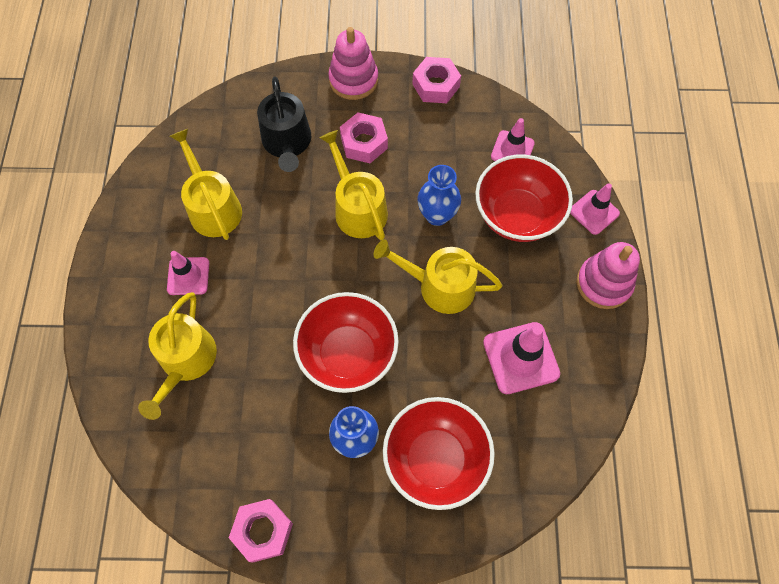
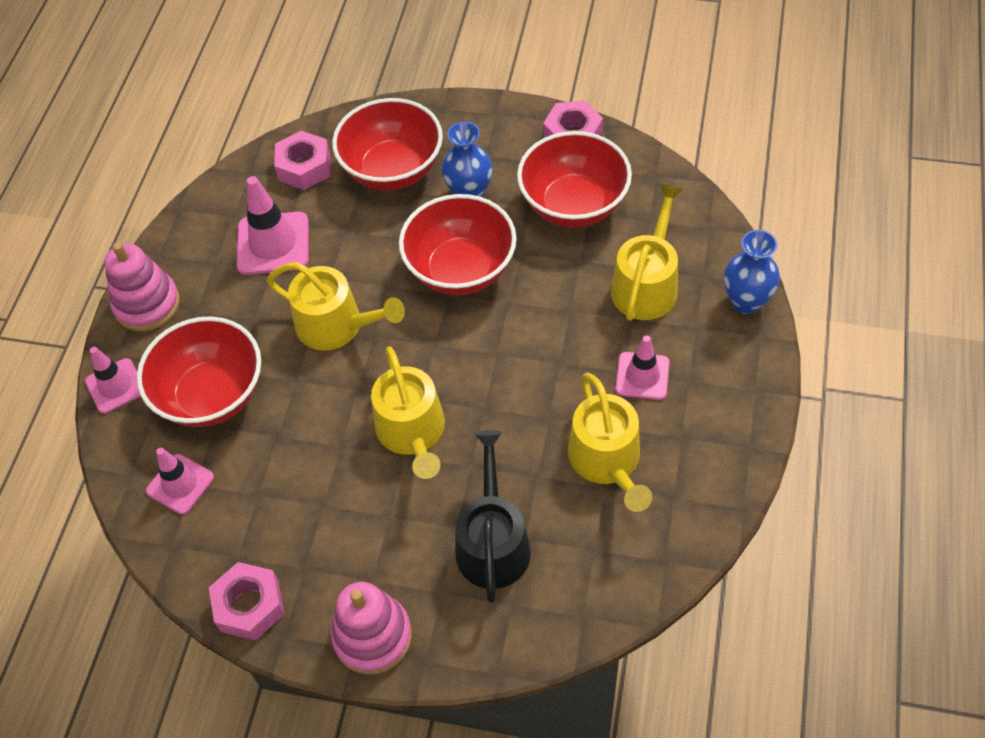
camera: 165 degrees left, 10 degrees down
pink nut [340,113,388,163] -> pink nut moved to [274,131,330,190]
blue vase [418,165,461,226] -> blue vase moved to [724,230,780,314]
none -> red bowl [517,131,632,228]

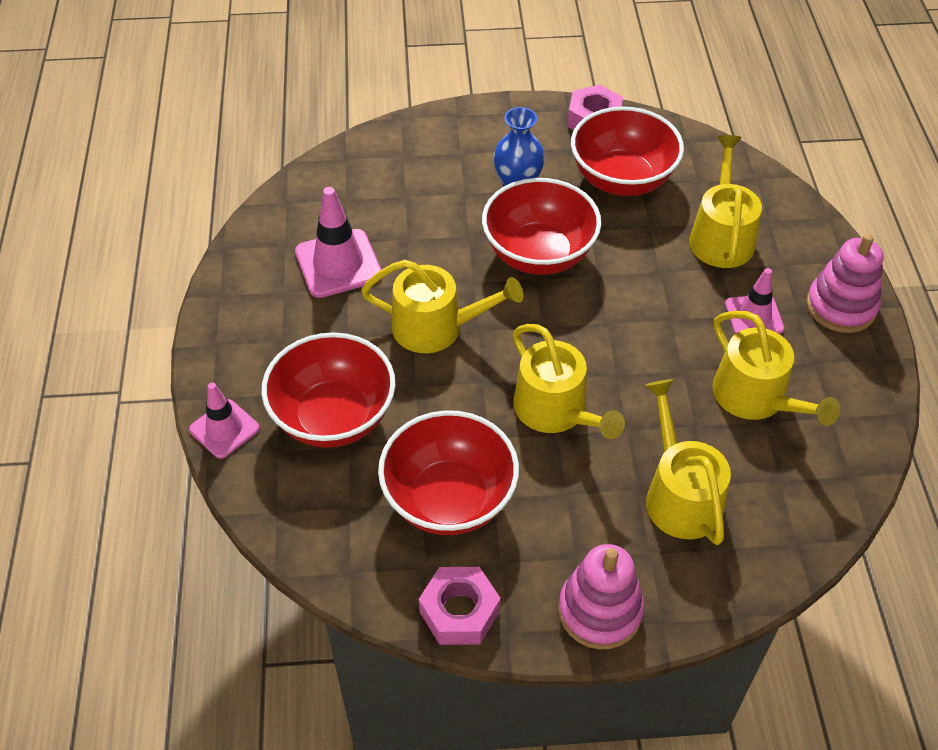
camera: 20 degrees left, 5 degrees down
pink stacking toy [104,242,180,331] -> pink stacking toy moved to [806,234,883,333]
pink traffic cone [146,448,214,515] -> none
pink nut [274,131,330,190] -> none
red bowl [332,98,443,191] -> red bowl moved to [378,410,519,535]
black watering can [455,430,531,603] -> yellow watering can [645,379,731,545]
blue vase [724,230,780,314] -> none

